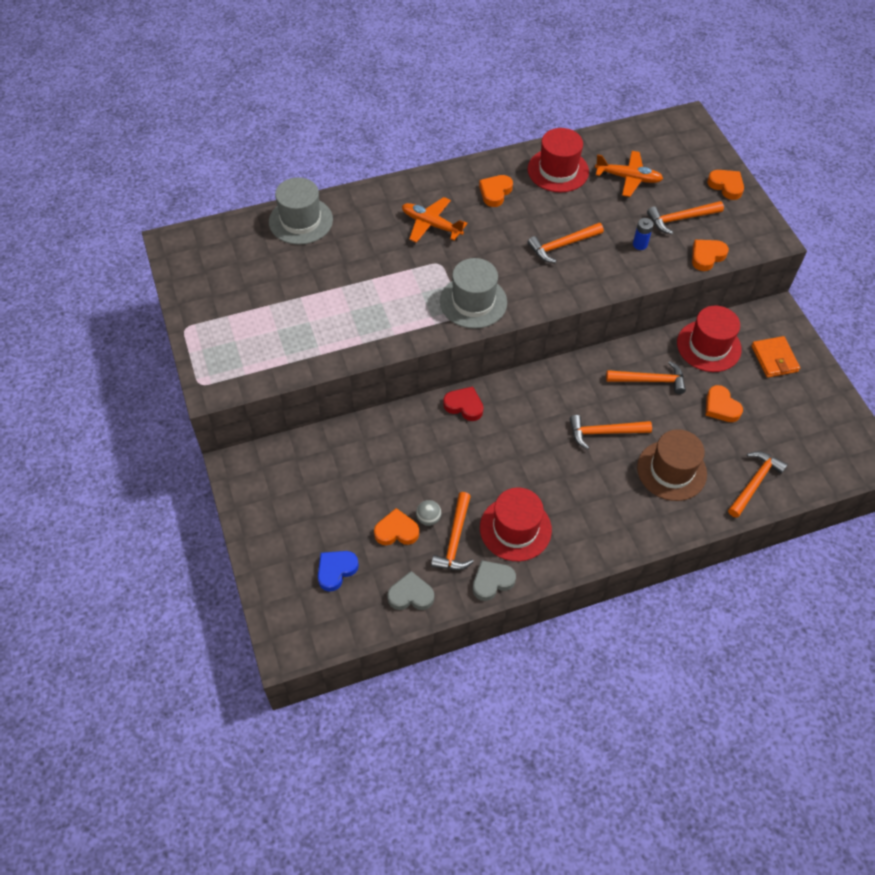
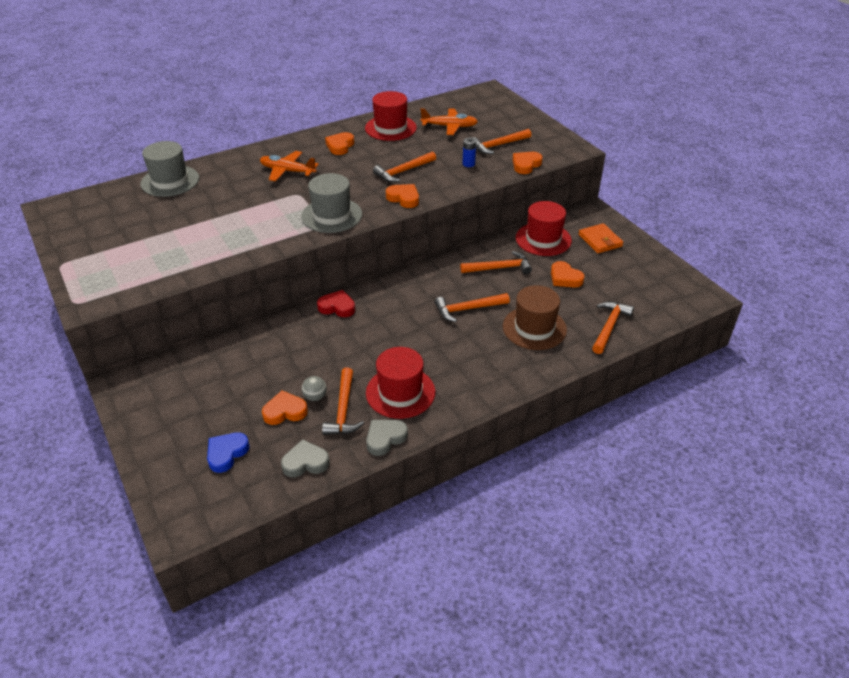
camera: 10 degrees left, 15 degrees down
orange heart [707,170,744,200] -> orange heart moved to [386,184,419,208]

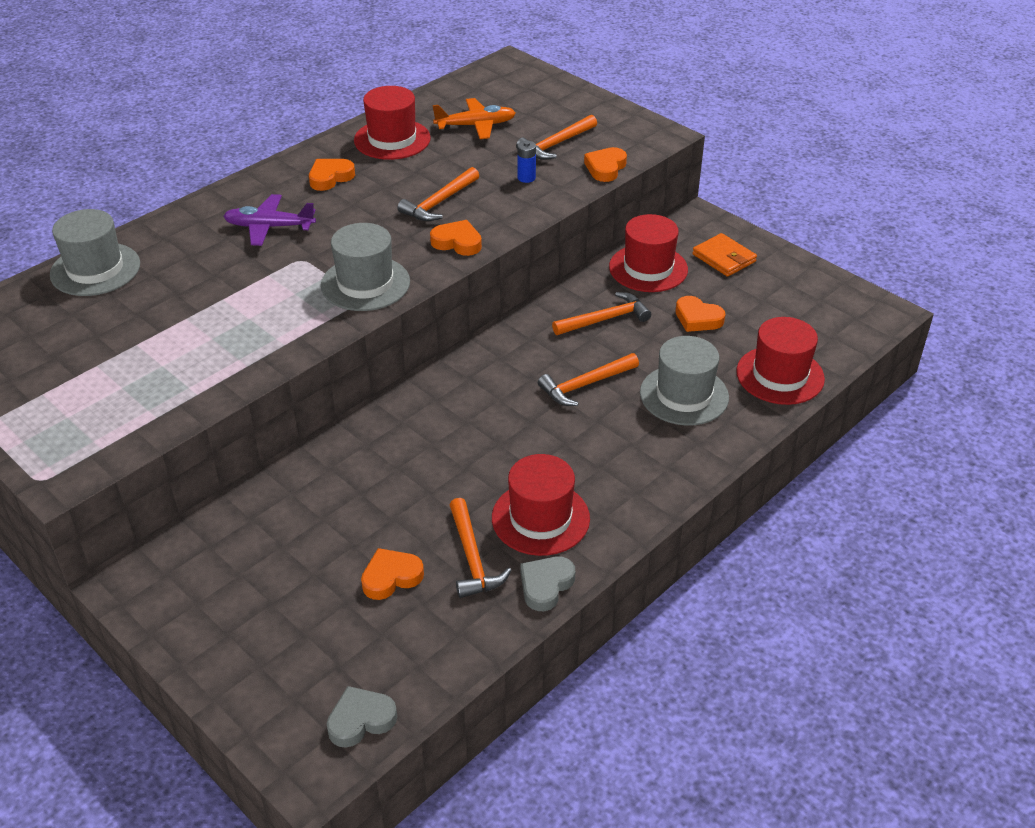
camera: 15 degrees left, 0 degrees up
blue heart [207,432,250,473] -> none
orange plane [260,151,319,181] -> purple plane [223,194,316,246]
grey heart [281,439,330,477] -> grey heart moved to [327,686,397,748]
grey ball [302,376,327,401] -> none
red heart [317,290,355,317] -> none
orange heart [325,132,354,155] -> orange heart turned 45 degrees clockwise [309,159,355,191]
brown hat [503,285,567,350] -> grey hat [640,336,729,426]
orange hammer [592,301,634,354] -> red hat [736,317,825,405]

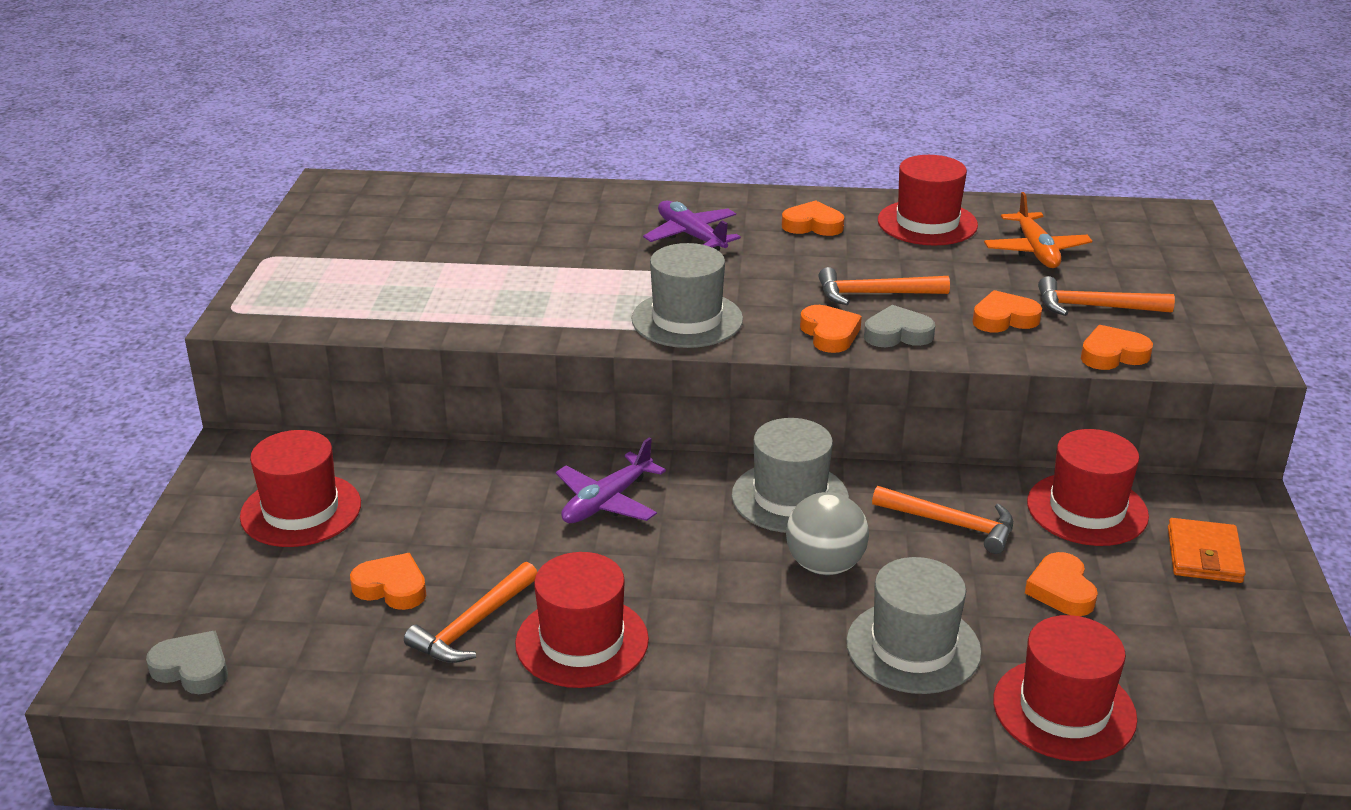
camera: 50 degrees right, 10 degrees down
grey hat [50,209,140,296] -> grey hat moved to [732,418,849,533]
orange plane [433,98,516,139] -> orange plane turned 45 degrees clockwise [984,192,1092,268]
blue battery [517,140,536,183] -> orange heart [972,290,1042,332]
grey heart [520,557,575,611] -> grey heart moved to [864,305,935,347]
orange hammer [538,353,639,406] -> grey ball [786,492,869,575]
none -> red hat [240,430,361,547]
none -> purple plane [556,437,666,523]

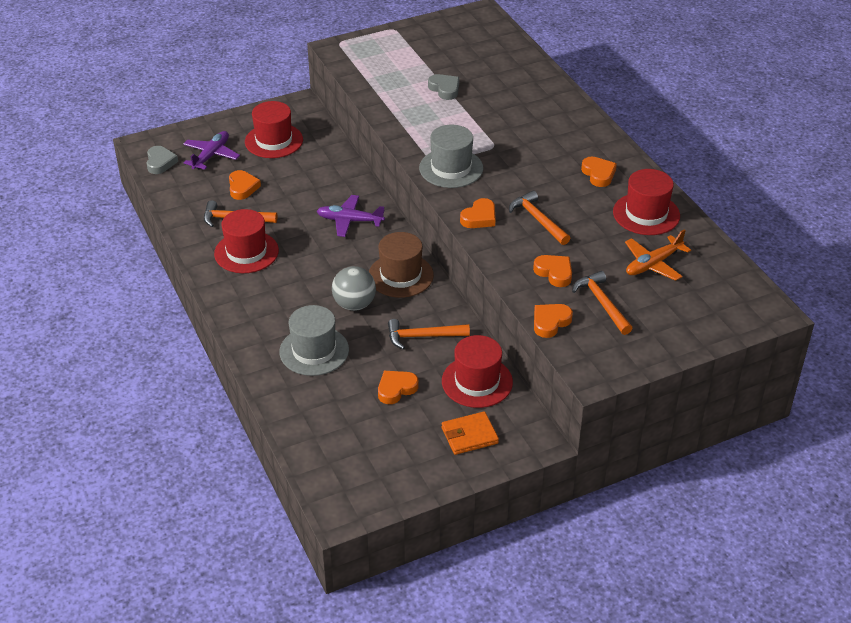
camera: 60 degrees right, 10 degrees up
purple plane [643,201,741,251] -> purple plane moved to [183,131,240,170]
grey hat [732,418,849,533] -> brown hat [369,232,434,298]
grey heart [864,305,935,347] -> grey heart moved to [428,74,459,100]
orange hammer [872,486,1013,554] -> orange hammer turned 90 degrees clockwise [388,319,470,350]
red hat [993,615,1137,761] -> none
orange heart [1081,325,1153,370] -> orange heart turned 90 degrees counterclockwise [534,304,573,338]

